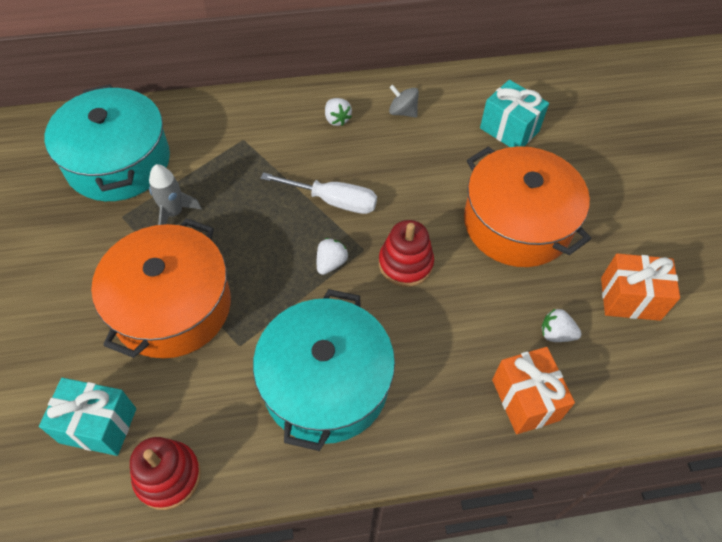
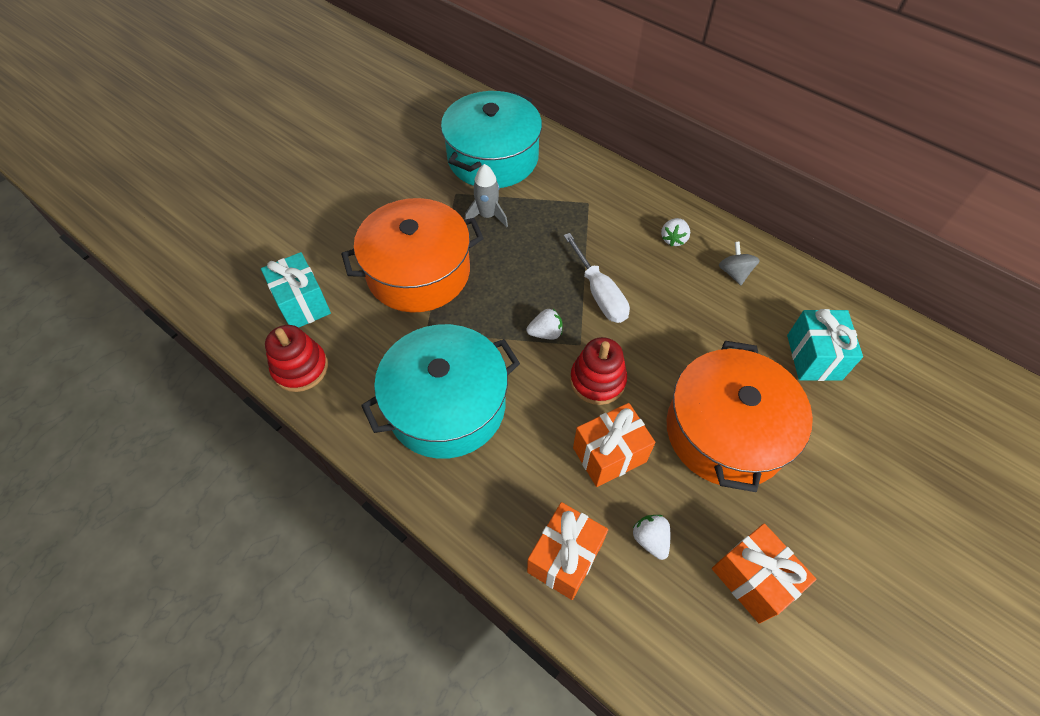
camera: 50 degrees right, 0 degrees up
none -> orange gift [573,403,655,487]

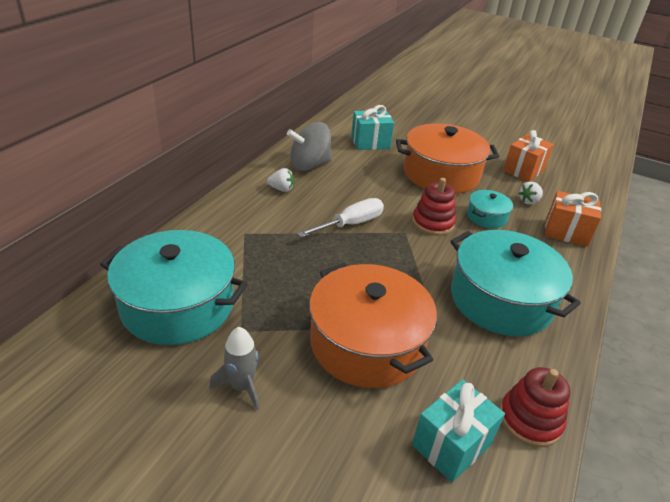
camera: 105 degrees left, 20 degrees down
grey rocket [465,164,508,227] -> grey rocket moved to [209,327,259,410]
white strawberry [526,309,563,340] -> none
orange gift [573,403,655,487] -> turquoise pot [467,190,513,228]
grey spinning top [719,241,760,285] -> grey spinning top [287,122,332,171], size x1.84

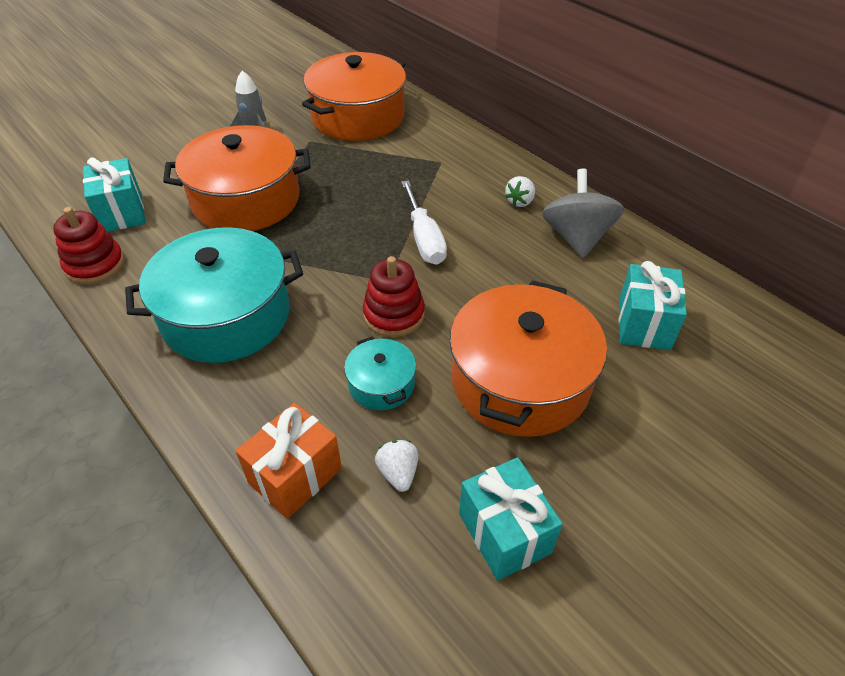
camera: 115 degrees right, 10 degrees up
turquoise pot [100,230,248,345] -> orange pot [302,52,406,141]
orange gift [503,130,554,182] -> turquoise gift [459,457,562,581]

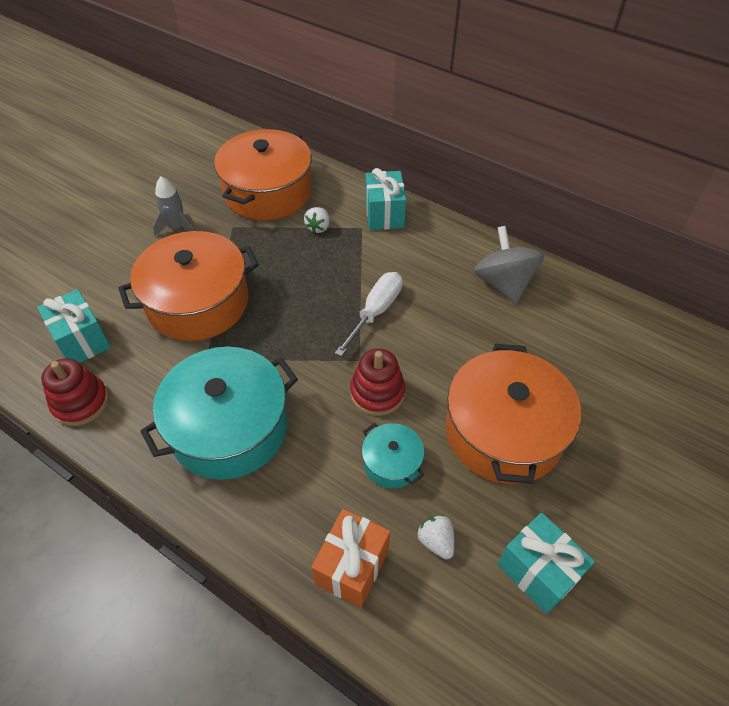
camera: 15 degrees left, 5 degrees up
white screwdriver [401,180,447,265] -> white screwdriver turned 120 degrees counterclockwise [335,272,402,357]
white strawberry [505,176,535,207] -> white strawberry moved to [304,207,330,234]
turquoise gift [619,261,687,350] -> turquoise gift moved to [366,168,406,230]

